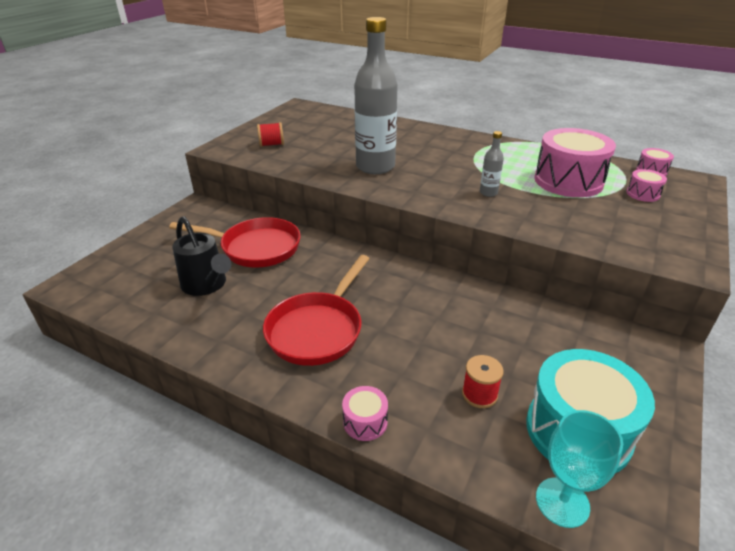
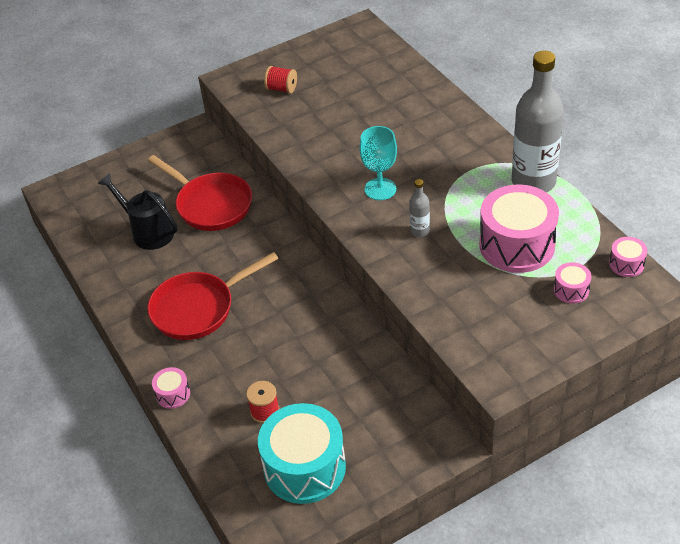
camera: 35 degrees right, 10 degrees up
black watering can [172,216,231,296] -> black watering can turned 135 degrees clockwise [98,173,178,250]
grey bottle [354,17,398,174] -> grey bottle moved to [512,51,564,192]
turquoise goblet [536,410,623,528] -> turquoise goblet moved to [359,126,397,200]

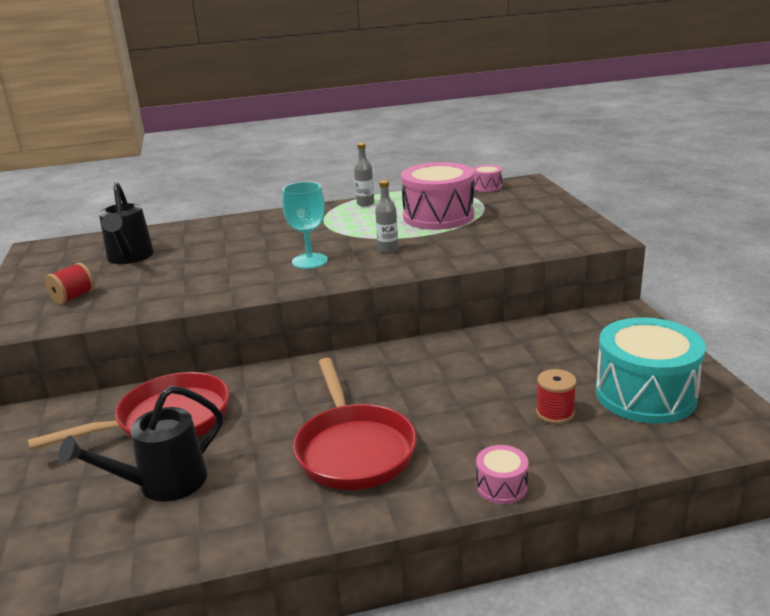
camera: 75 degrees left, 20 degrees down
grey bottle [512,51,564,192] -> grey bottle [354,143,374,206], size x0.42
pink drum [554,262,591,304] -> none
none -> black watering can [99,182,154,264]

